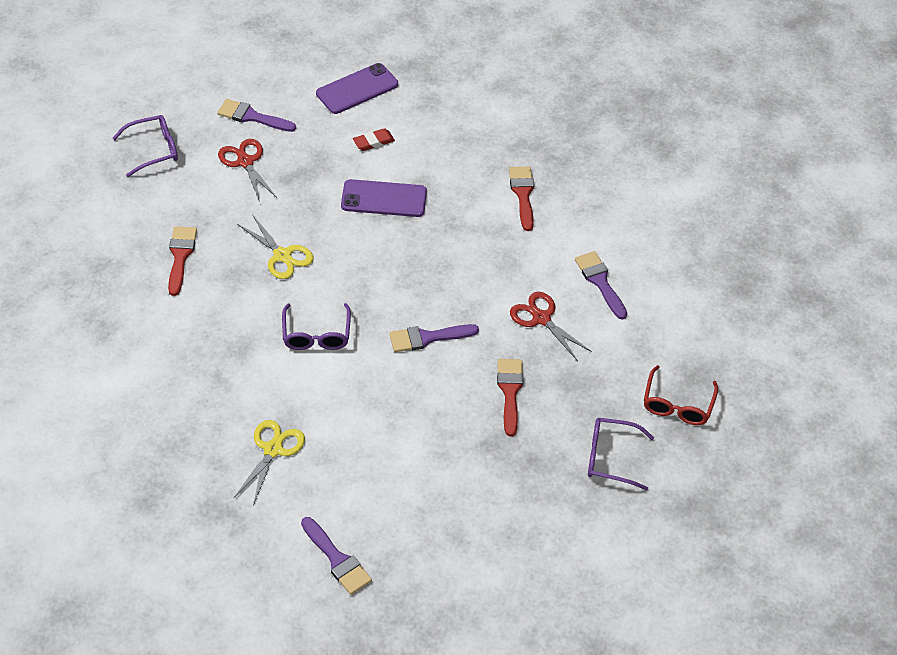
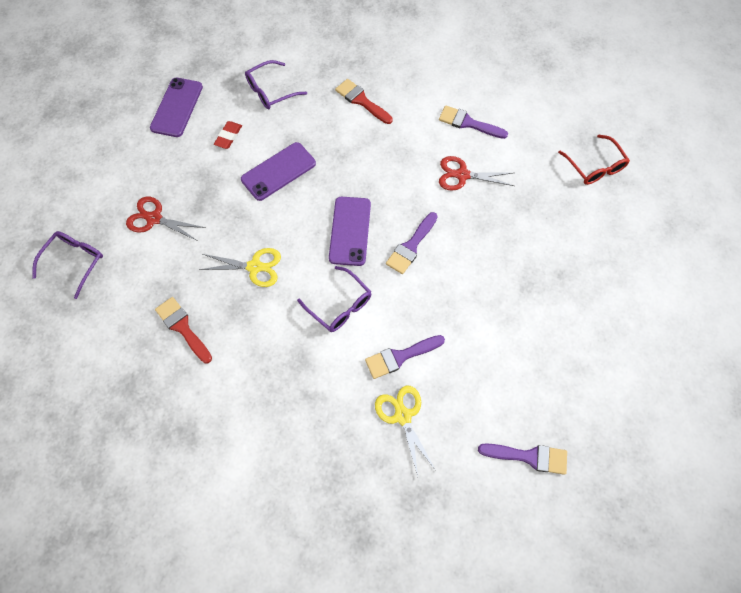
camera: 40 degrees left, 15 degrees up
purple brush [217,99,296,132] -> purple brush moved to [365,335,445,379]
red brush [497,359,523,436] -> none
purple glasses [588,418,654,490] -> purple glasses moved to [245,60,307,109]
none -> purple phone [329,197,371,266]

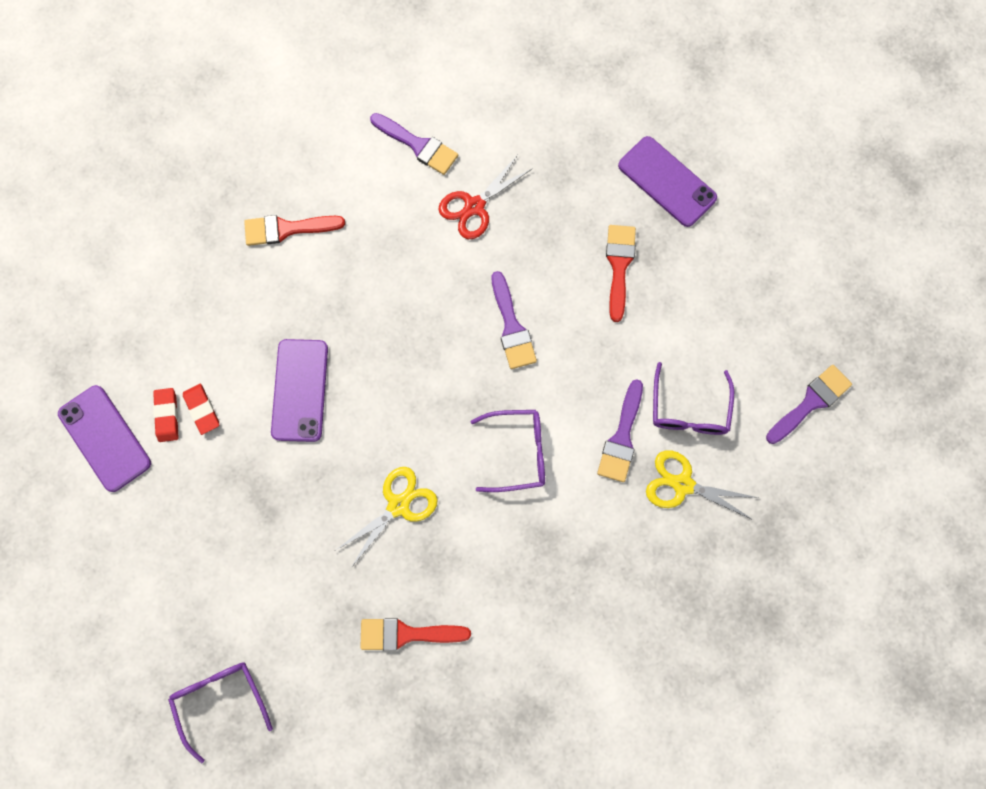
camera: 50 degrees left, 10 degrees up
red scissors [126,197,206,241] -> none
purple glasses [245,60,307,109] -> purple glasses moved to [653,362,734,435]
purple phone [329,197,371,266] -> purple phone moved to [618,136,717,227]
purple brush [439,105,508,139] -> purple brush turned 120 degrees counterclockwise [370,113,458,175]
red glasses [558,134,630,185] -> none
none -> red eraser [153,388,179,442]
none -> red brush [606,225,636,322]

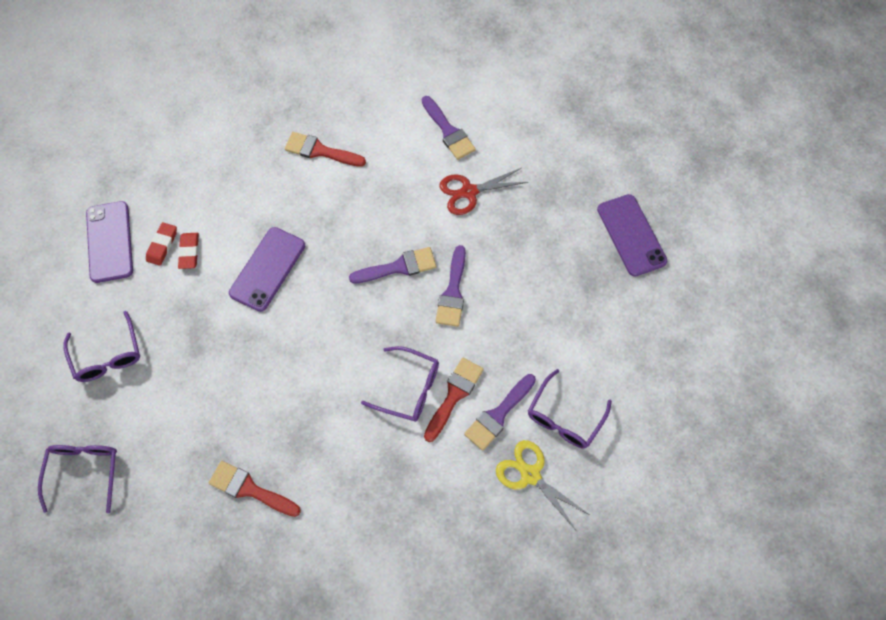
camera: 25 degrees right, 10 degrees down
yellow scissors [336,467,438,568] -> none
red brush [606,225,636,322] -> red brush moved to [424,358,484,442]
purple brush [766,365,852,444] -> purple brush moved to [349,247,436,283]
none -> purple glasses [63,311,140,382]

